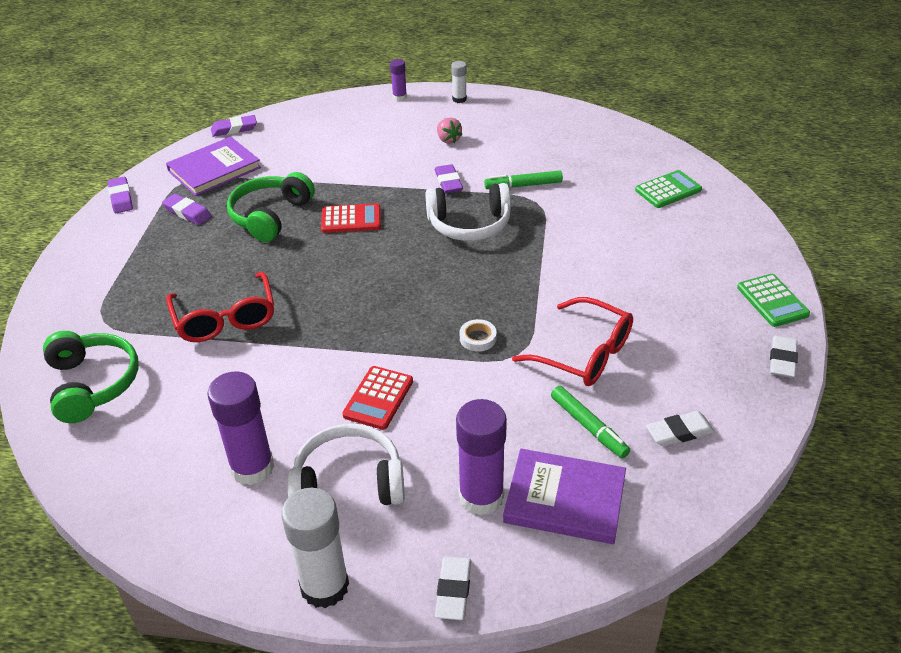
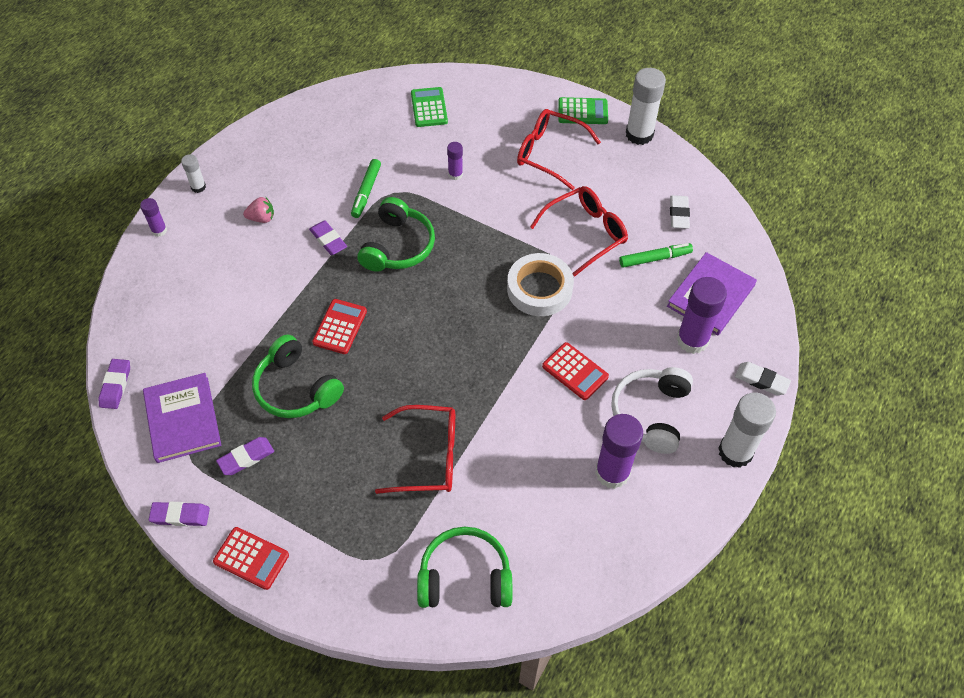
camera: 70 degrees left, 15 degrees up
white headphones [425,183,511,241] -> green headphones [357,197,435,272]
purple eraser [435,164,463,193] -> purple eraser turned 45 degrees clockwise [309,220,347,255]
white tape [460,319,497,352] -> white tape [507,253,574,316], size x2.18
white eraser [770,335,798,378] -> white glue stick [626,68,666,145]
none -> red calculator [213,527,289,590]
none -> purple glue stick [447,142,463,180]
none -> red glasses [517,109,601,190]

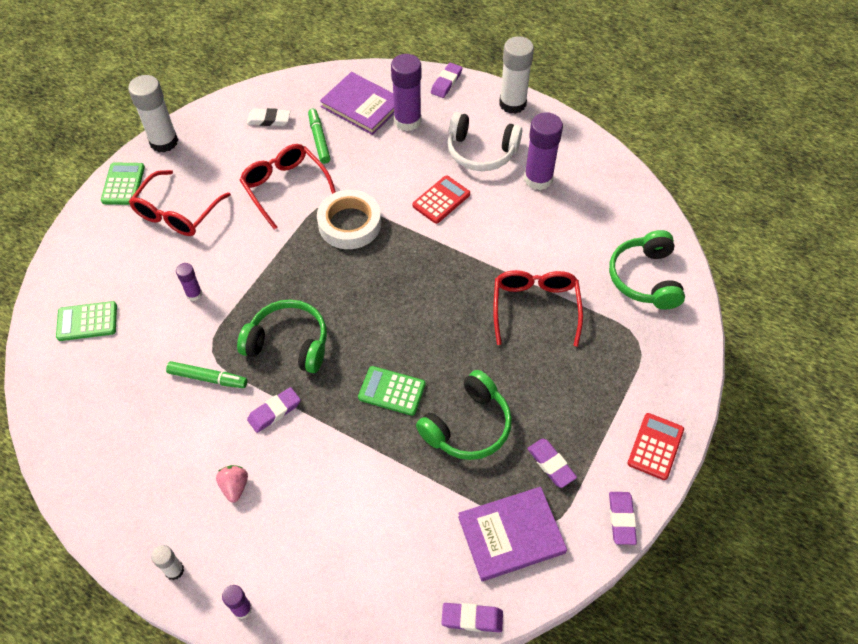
camera: 90 degrees left, 0 degrees up
red calculator [312,299,367,354] -> green calculator [358,366,426,416]
white eraser [735,362,791,395] -> purple eraser [431,63,462,98]

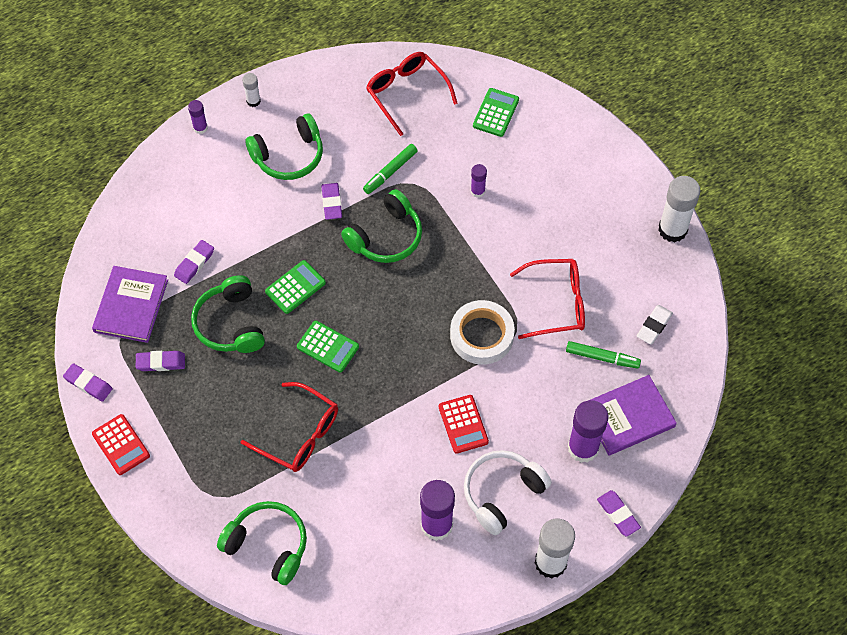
camera: 120 degrees right, 5 degrees up
green calculator [101,162,145,205] -> green calculator moved to [297,321,359,373]
red glasses [129,170,231,236] -> red glasses moved to [366,52,457,136]
pink strawberry [216,465,248,503] -> green headphones [245,113,323,180]
purple eraser [442,603,503,632] -> purple eraser moved to [174,240,214,284]

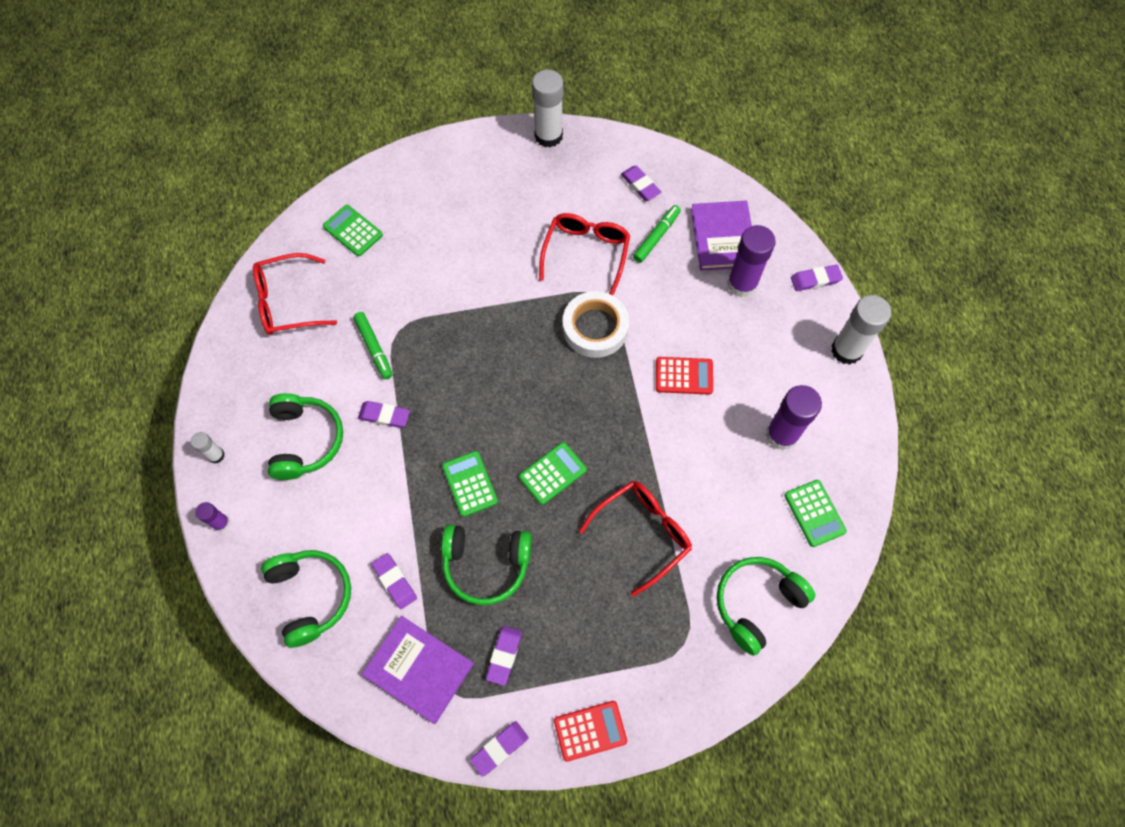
camera: 70 degrees left, 5 degrees up
green headphones [341,189,422,263] -> green headphones moved to [261,550,351,648]
white headphones [464,450,552,535] -> none
purple glue stick [471,164,487,198] -> none
white eraser [637,305,673,345] -> purple eraser [621,166,661,201]
none -> green calculator [784,480,847,547]

